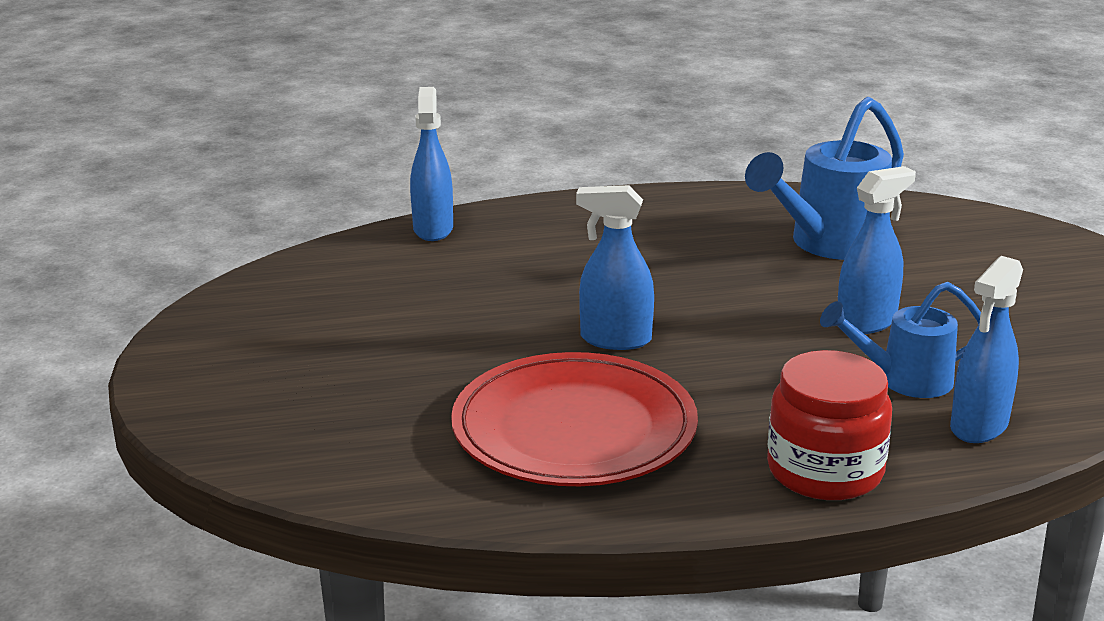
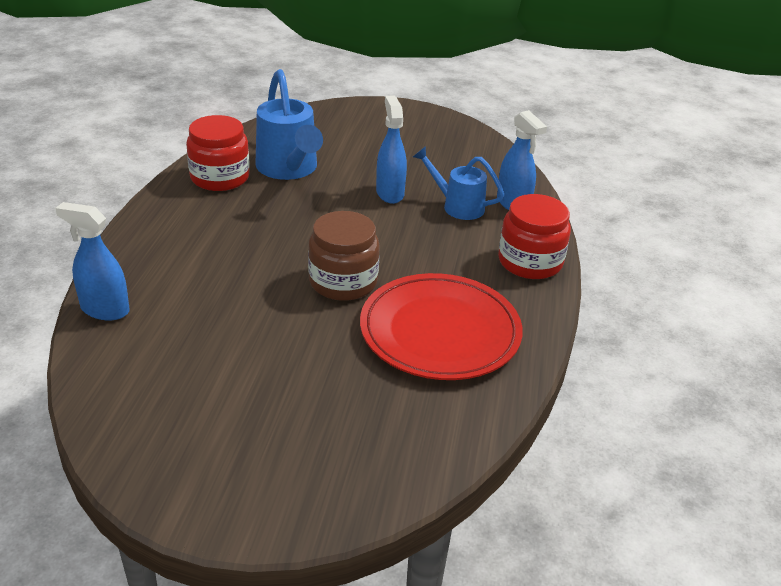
camera: 70 degrees left, 10 degrees up
blue spray bottle [576,185,654,350] -> brown jar [308,211,380,301]
blue watering can [820,282,981,398] -> blue watering can turned 105 degrees clockwise [413,146,504,220]
none -> red jar [186,115,250,191]

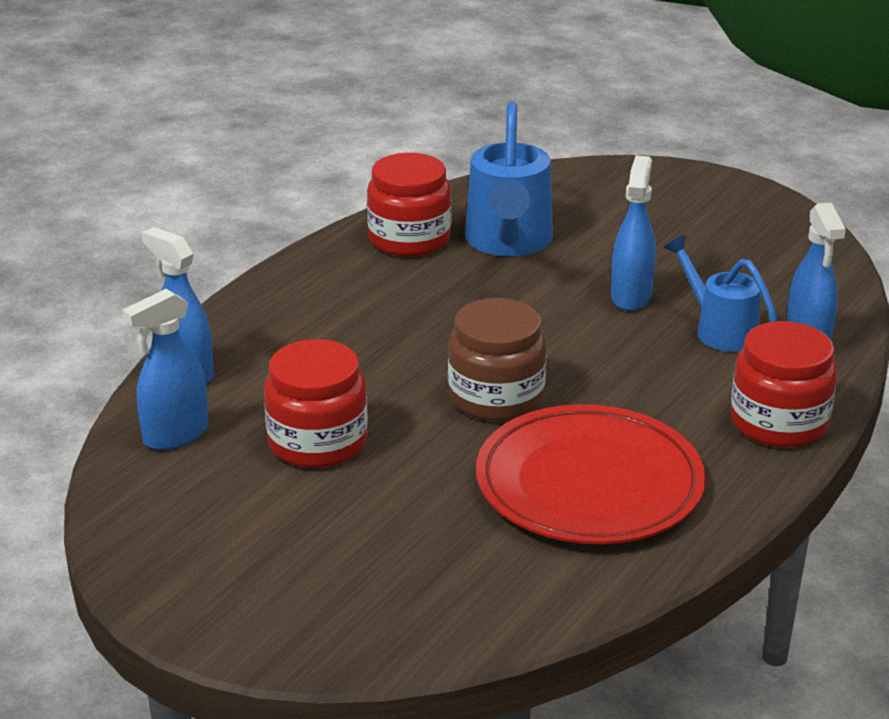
camera: 25 degrees right, 5 degrees down
none -> blue spray bottle [123,289,208,450]
none -> red jar [264,339,368,468]

